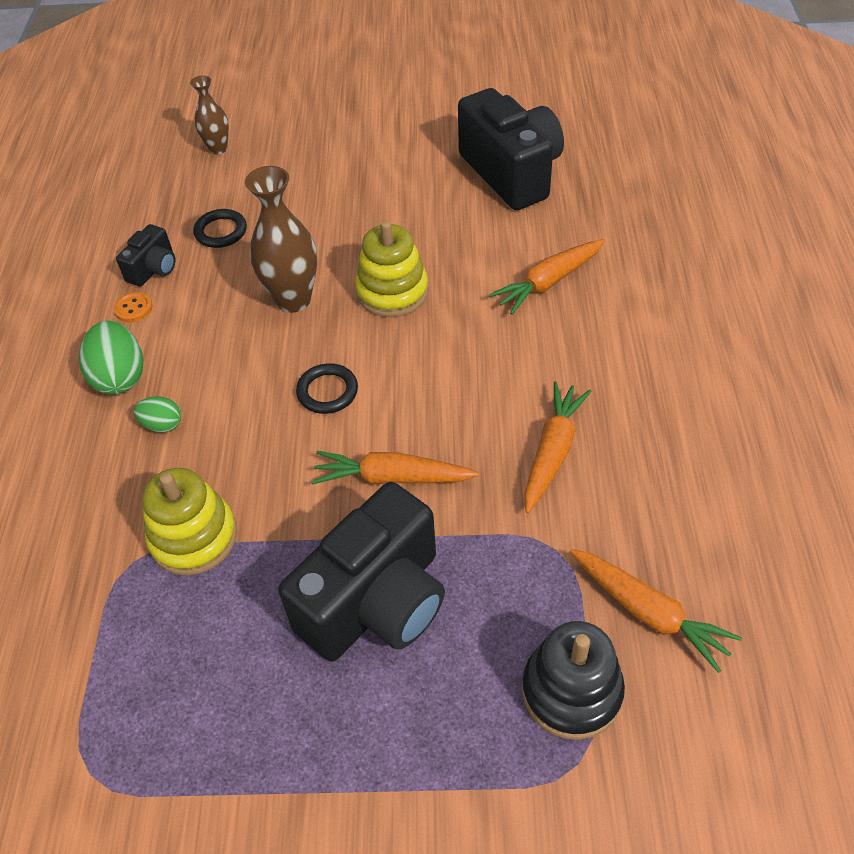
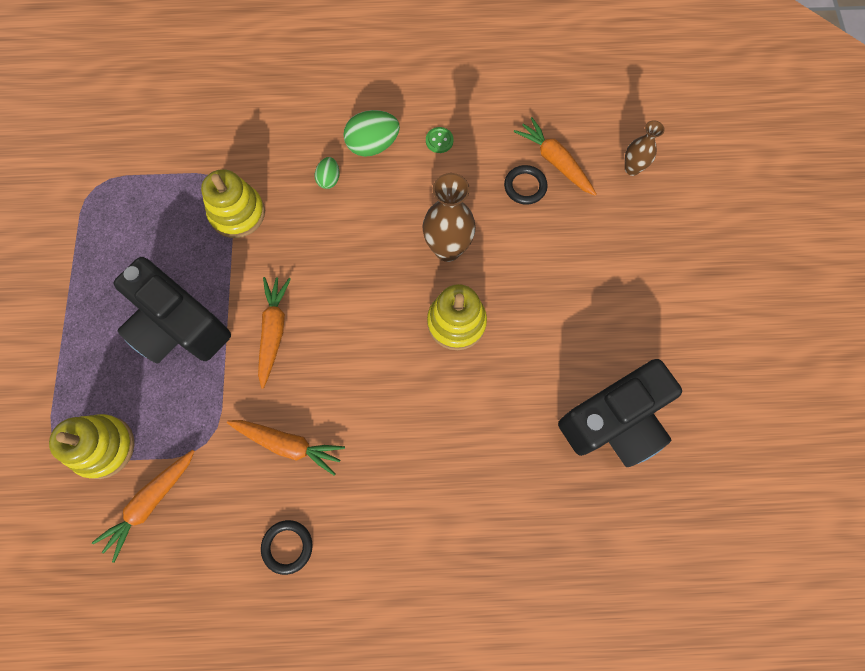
camera: 85 degrees right, 20 degrees up
orange button [113,292,153,322] -> green button [426,127,453,153]
black camera [116,224,175,287] -> none
black ring [296,363,358,414] -> black ring moved to [261,520,313,575]
orange carrot [489,239,605,315] -> orange carrot moved to [514,117,597,196]
black stacking toy [522,621,625,740] -> yellow stacking toy [49,414,135,479]

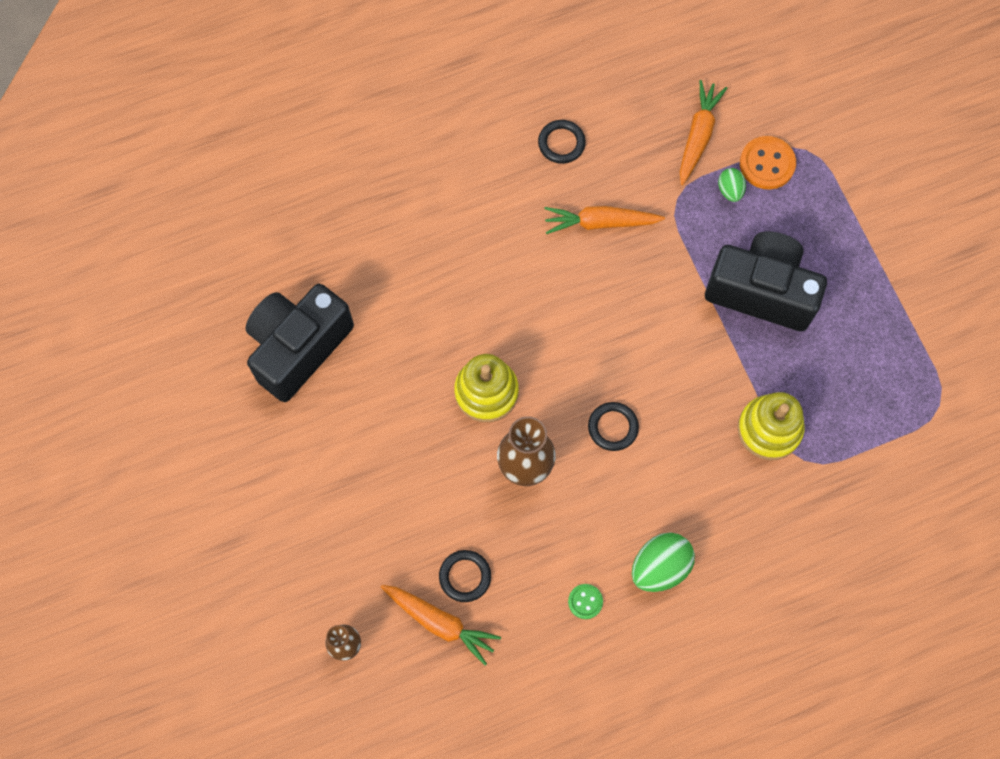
camera: 160 degrees right, 0 degrees up
yellow stacking toy [49,414,135,479] -> orange button [740,136,796,189]
orange carrot [258,277,291,389] -> none
green egg [315,157,340,189] -> green egg moved to [718,168,746,202]
none -> black ring [588,402,639,451]

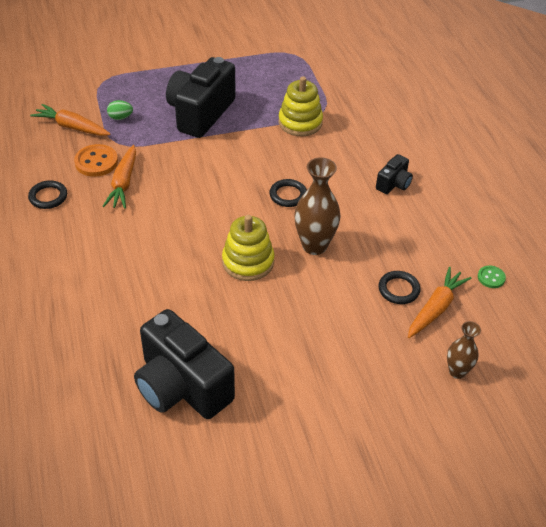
camera: 85 degrees left, 25 degrees down
green button [568,584,603,619] -> green button moved to [478,265,506,288]
green egg [632,533,695,592] -> black camera [376,154,413,194]
orange button [740,136,796,189] -> orange button moved to [74,144,118,177]

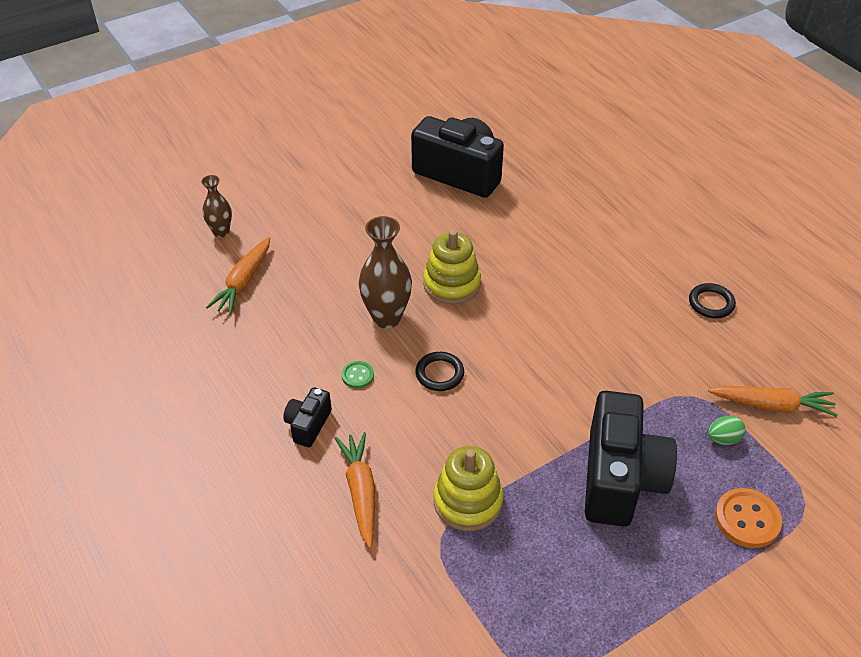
camera: 165 degrees right, 0 degrees up
orange button [74,144,118,177] -> orange button moved to [715,488,782,548]
orange carrot [103,145,136,209] -> orange carrot moved to [335,432,375,548]
black ring [378,271,420,304] -> none
green button [478,265,506,288] -> green button moved to [342,361,374,389]

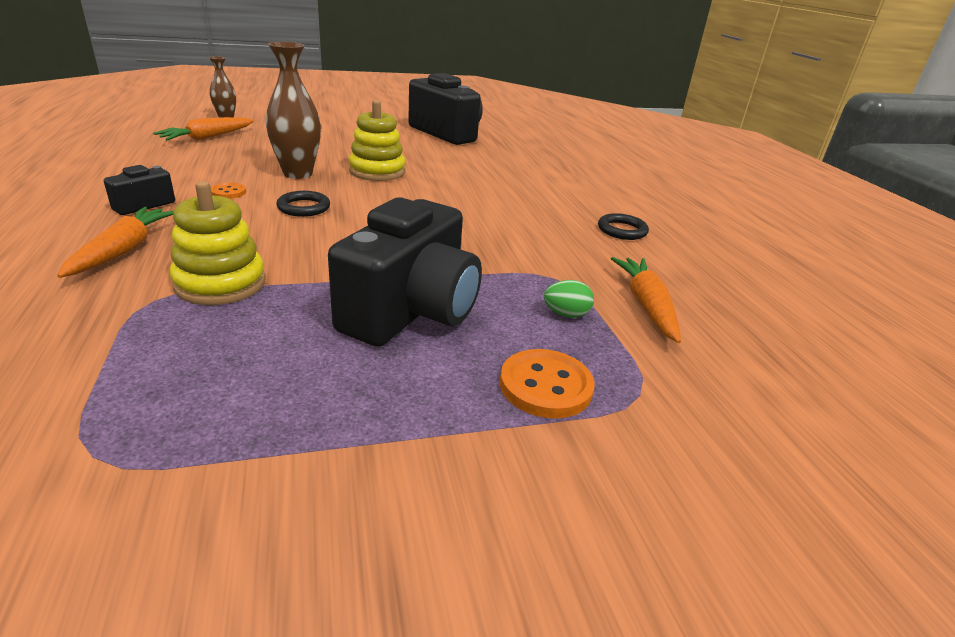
camera: 15 degrees right, 15 degrees down
green button [342,361,374,389] -> orange button [211,183,246,199]
orange carrot [708,386,838,417] -> orange carrot turned 120 degrees counterclockwise [611,257,681,343]

